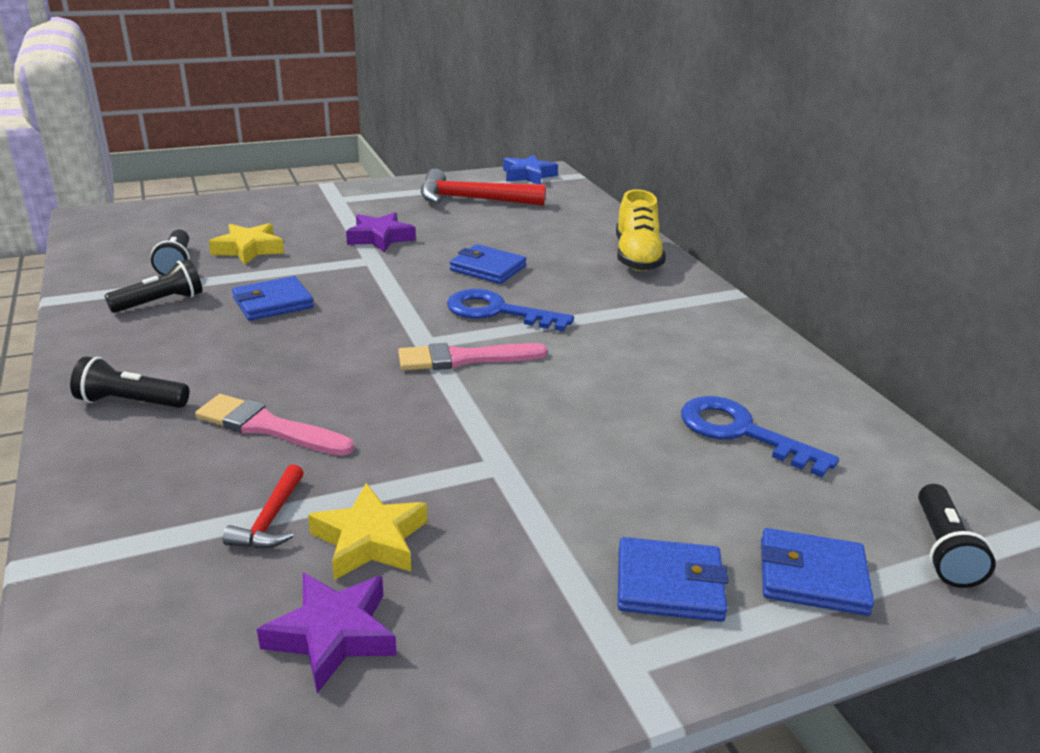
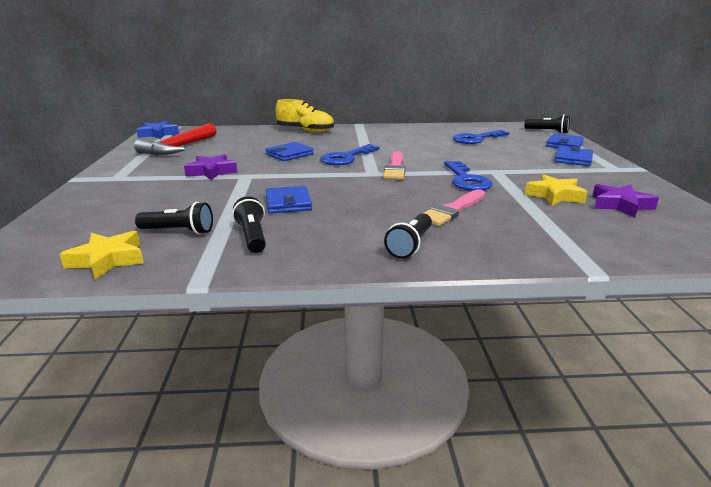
camera: 70 degrees left, 5 degrees down
yellow star [209,223,284,265] -> yellow star moved to [59,231,144,280]
red hammer [223,464,304,549] -> none
none -> blue key [444,161,493,191]

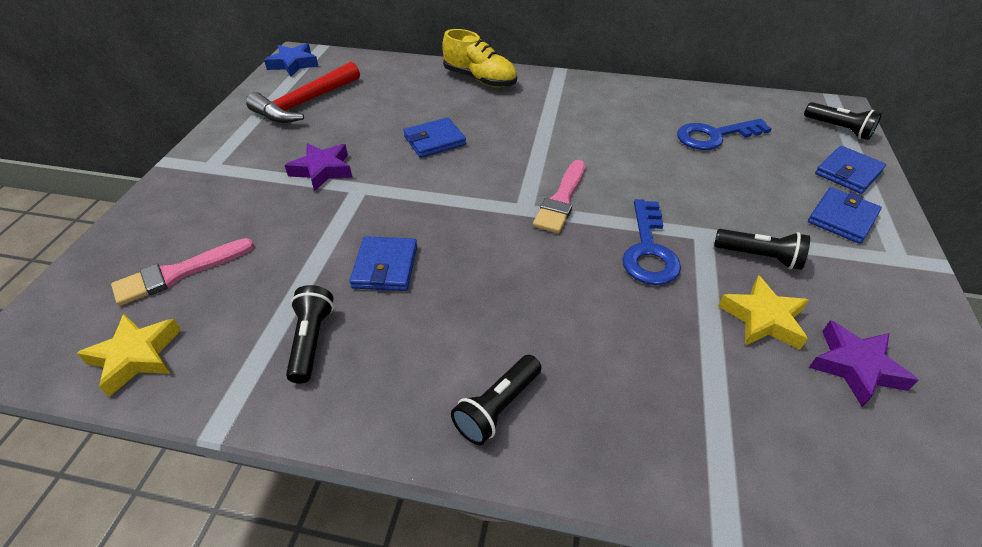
camera: 15 degrees right, 20 degrees up
black flashlight [135,202,213,234] -> black flashlight moved to [714,229,810,270]
blue key [320,144,379,165] -> none
pink brush [424,189,485,226] -> pink brush moved to [111,238,254,306]

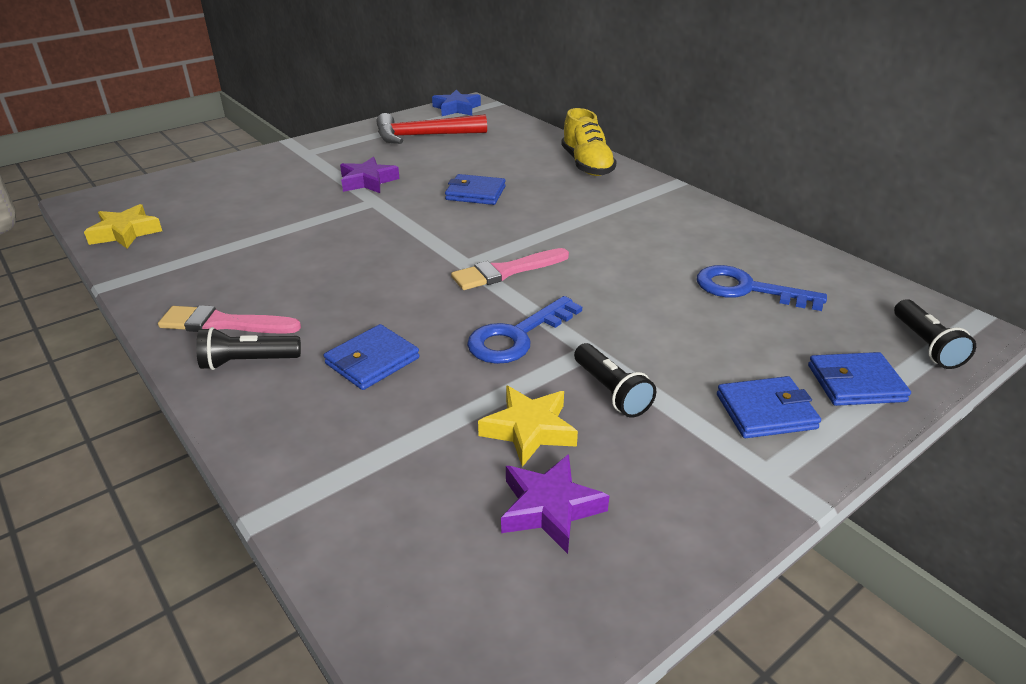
camera: 40 degrees right, 10 degrees down
pink brush [111,238,254,306] -> pink brush moved to [158,305,301,334]
black flashlight [286,285,334,384] -> none
blue wallet [349,236,417,291] -> blue wallet moved to [324,324,420,390]

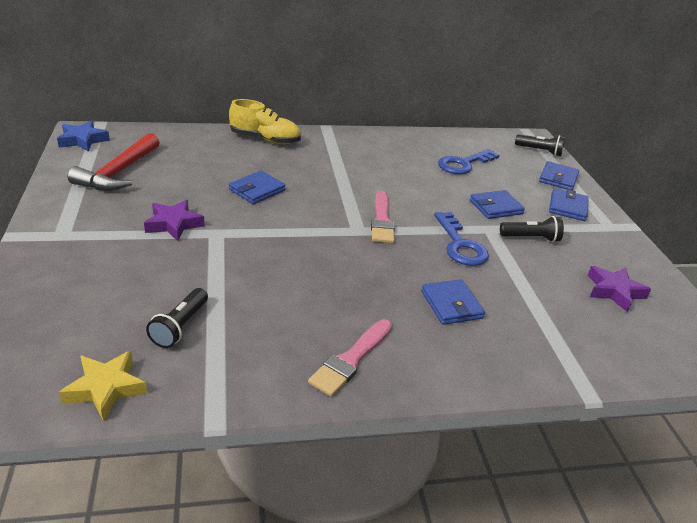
camera: 65 degrees left, 0 degrees up
black flashlight [196,327,301,370] -> black flashlight moved to [146,288,208,348]
yellow star [478,385,578,467] -> none
none -> blue wallet [470,190,525,219]

